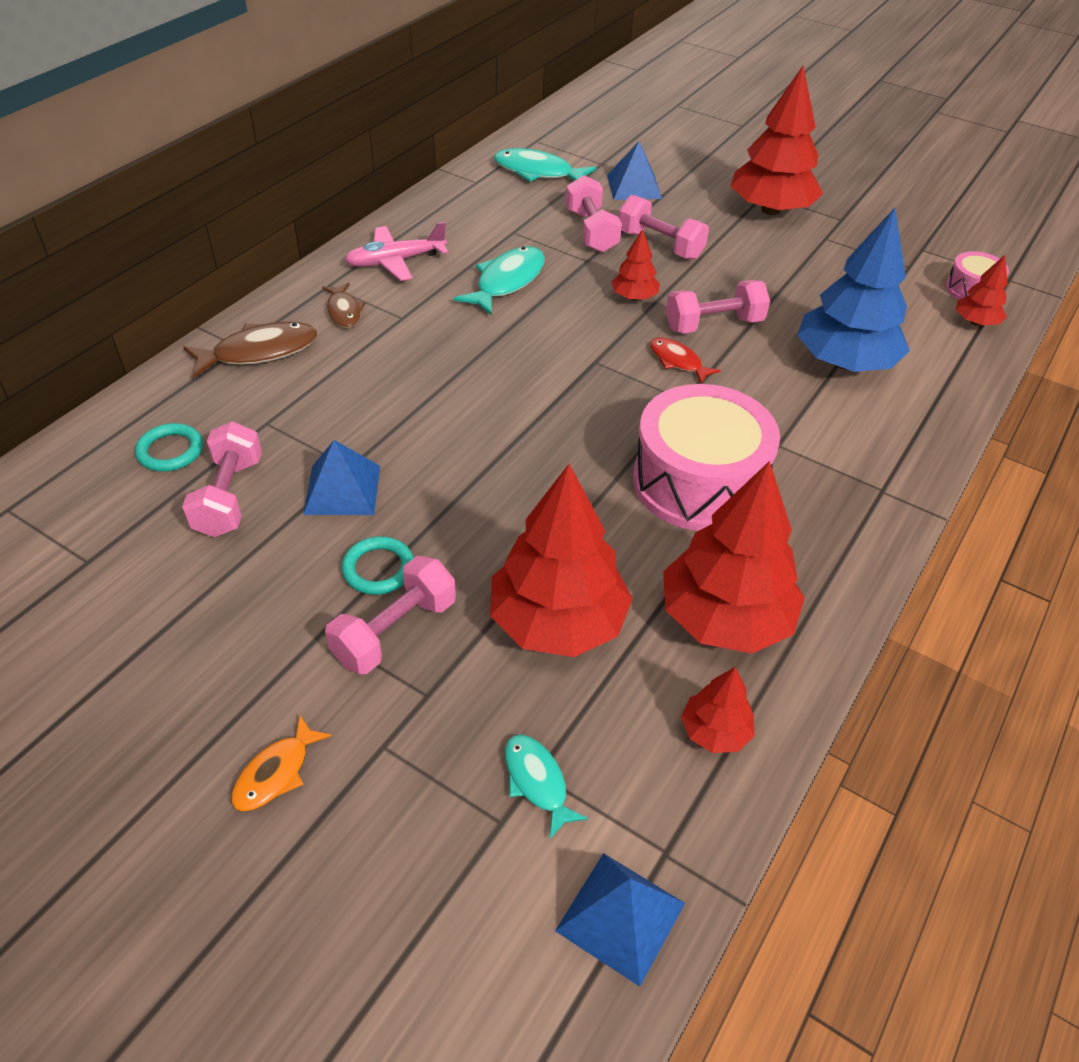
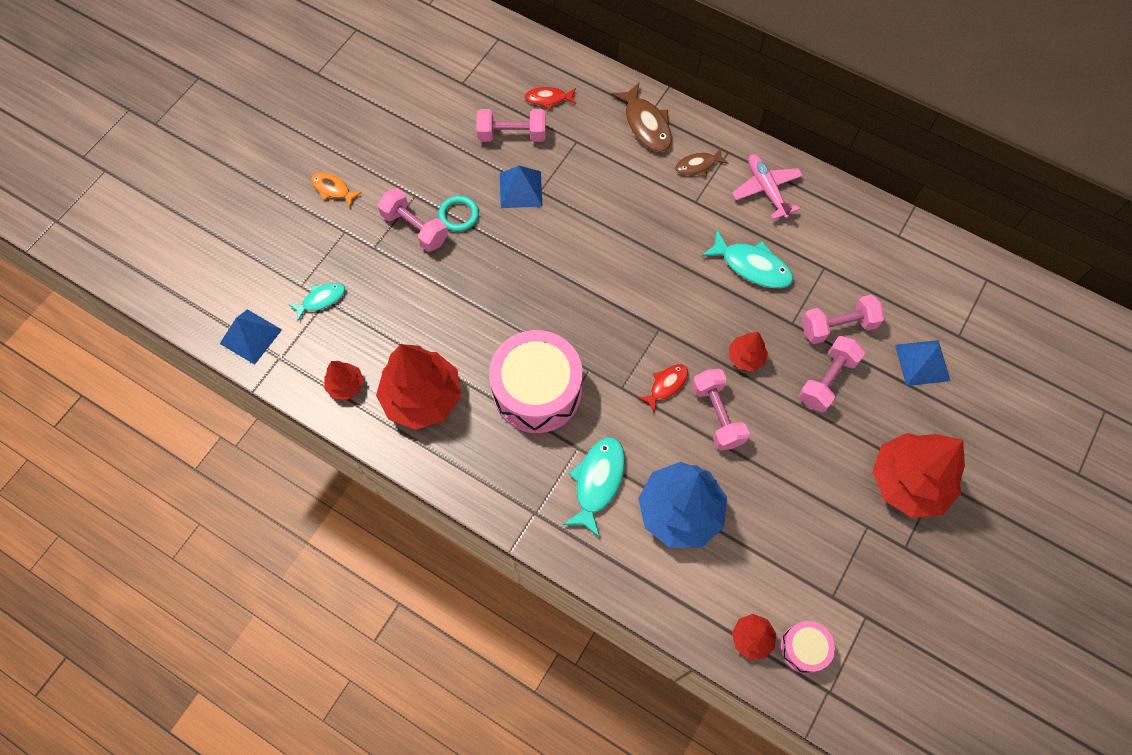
camera: 90 degrees right, 20 degrees up
turquoise ring [135,423,203,472] -> red fish [525,87,576,110]
red tree [490,464,633,657] -> none
turquoise fish [494,148,596,182] -> turquoise fish moved to [563,437,625,538]

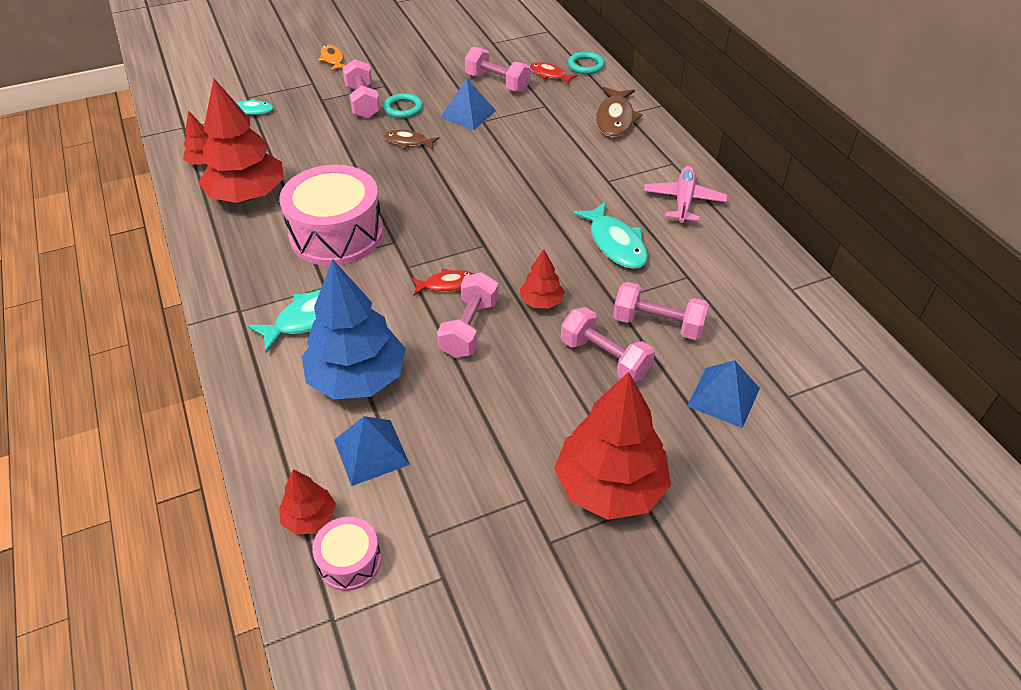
camera: 35 degrees right, 20 degrees down
blue pyramid [220,309,282,365] -> blue pyramid moved to [334,416,410,486]
brown fish [675,148,729,176] -> brown fish moved to [384,130,439,150]
pink dumbbell [798,336,865,413] -> pink dumbbell turned 60 degrees clockwise [561,307,655,382]
none -> turquoise ring [568,52,605,74]

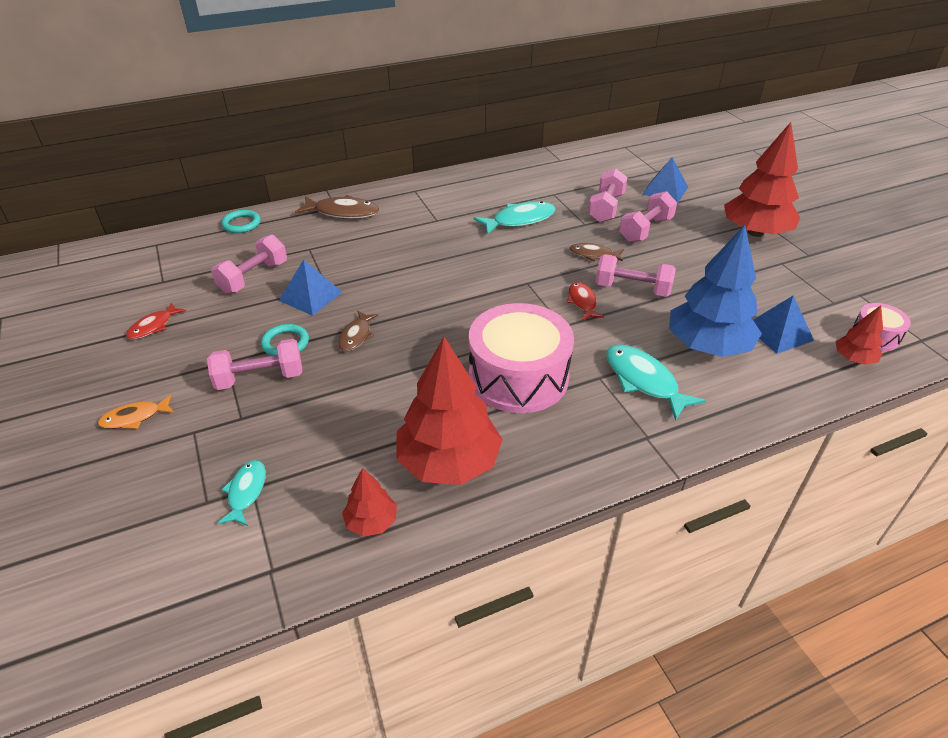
camera: 90 degrees left, 5 degrees down
red tree [520,249,565,309] -> brown fish [569,243,624,262]
red fish [530,62,578,84] -> red fish moved to [126,303,186,339]
pink plane [644,166,727,223] -> none

